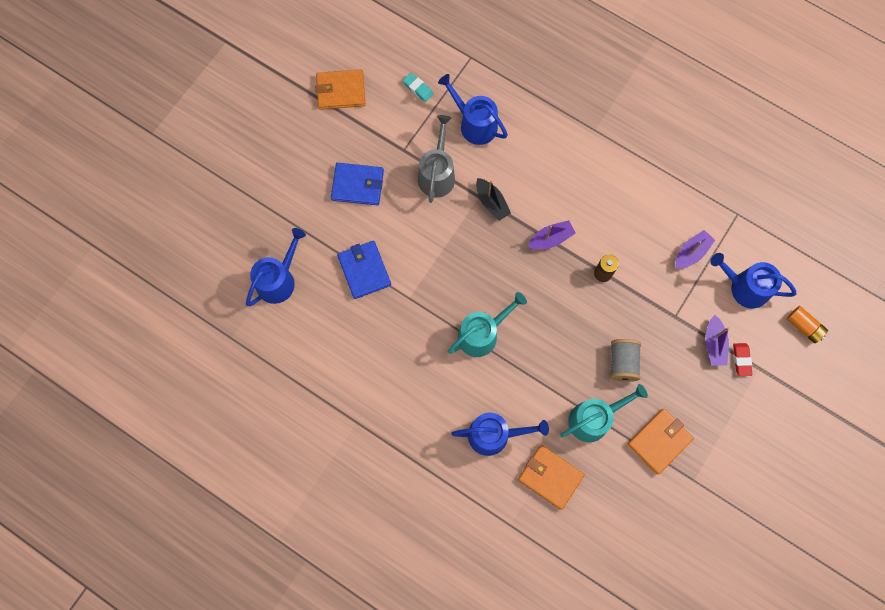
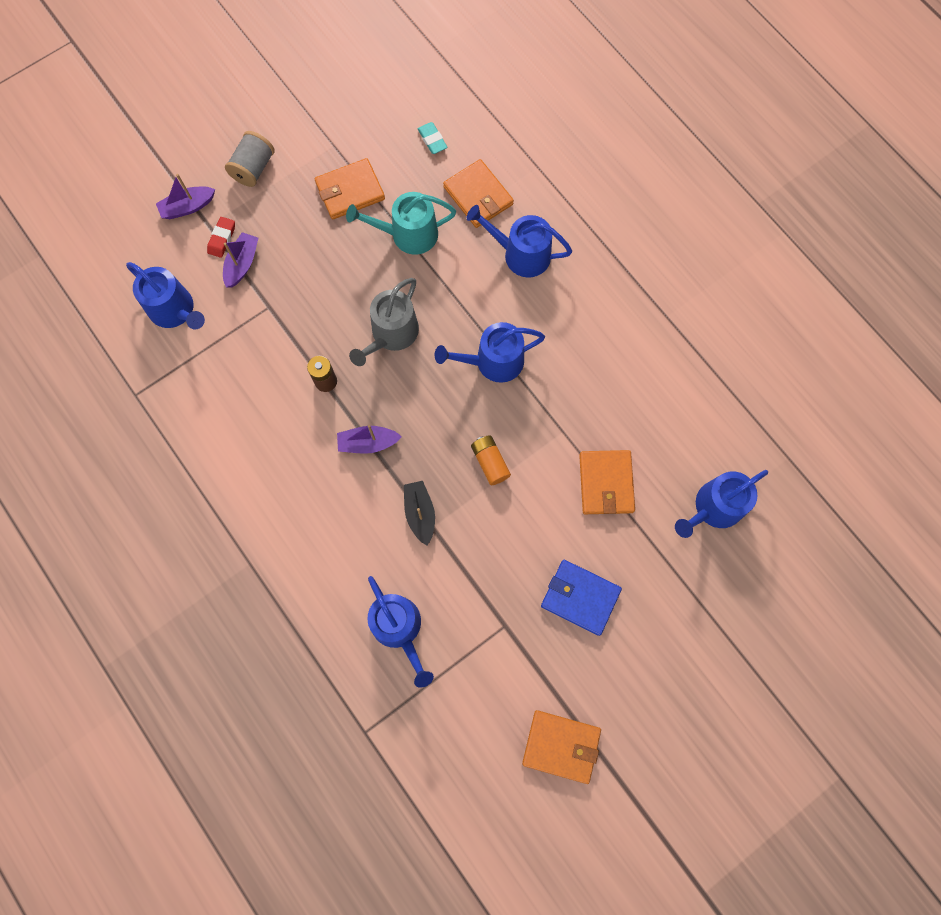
camera: 160 degrees left, 0 degrees up
blue wallet [337,241,391,299] -> orange wallet [579,450,635,514]
turquoise eraser [403,73,434,102] -> turquoise eraser moved to [418,122,447,154]
grey watering can [418,115,455,203] -> grey watering can moved to [349,278,419,366]
turquoise watering can [448,292,527,357] -> blue watering can [435,322,545,383]
grey spool [610,339,641,382] -> grey spool moved to [225,131,275,187]
purple boat [675,230,715,268] -> purple boat moved to [156,174,215,219]
orange battery [787,306,828,343] -> orange battery moved to [471,435,511,485]

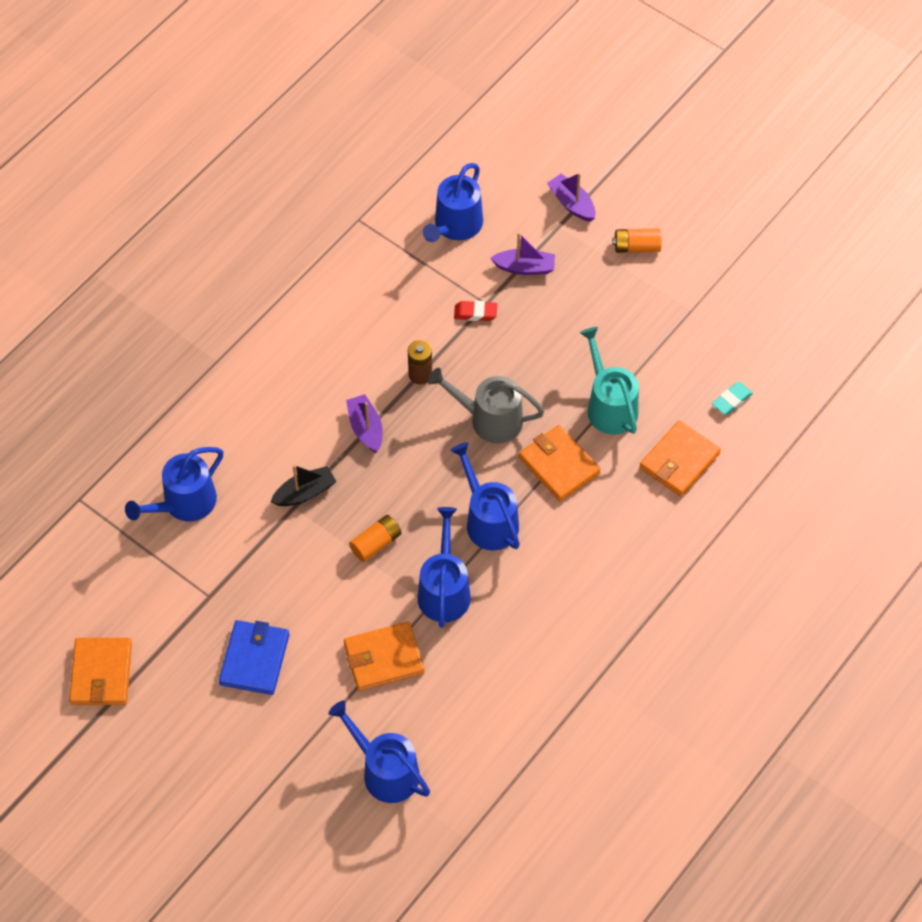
camera: 75 degrees right, 15 degrees down
red eraser [207,217,235,258] -> red eraser moved to [454,301,497,321]
grey spool [225,131,275,187] -> orange battery [612,229,662,253]
orange wallet [315,158,385,219] -> orange wallet moved to [519,425,601,501]
blue watering can [467,205,572,277] -> blue watering can moved to [417,507,471,628]

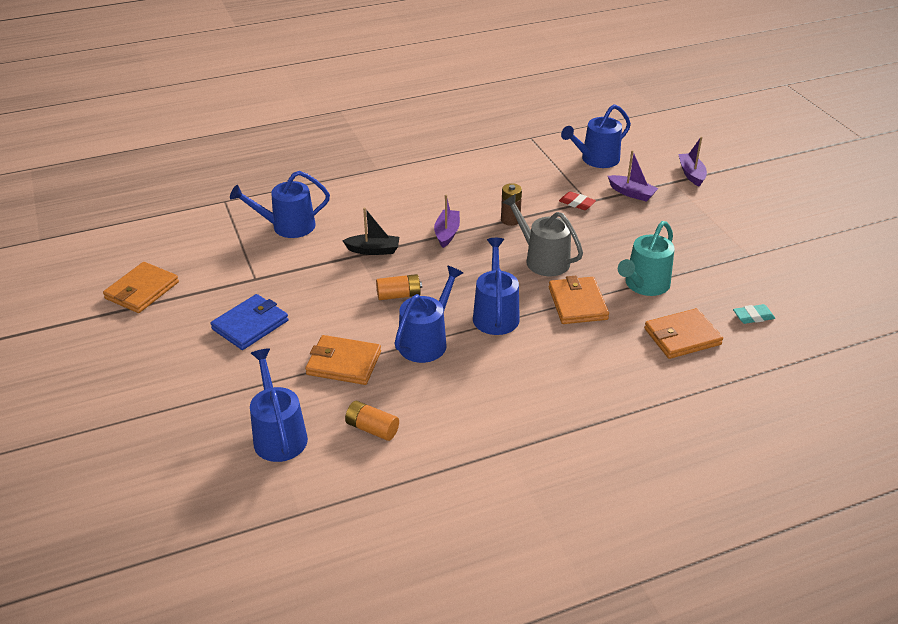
camera: 30 degrees right, 20 degrees down
turquoise watering can [580,327,639,435] -> turquoise watering can turned 150 degrees counterclockwise [618,221,675,296]
orange battery [612,229,662,253] -> orange battery moved to [345,401,399,441]

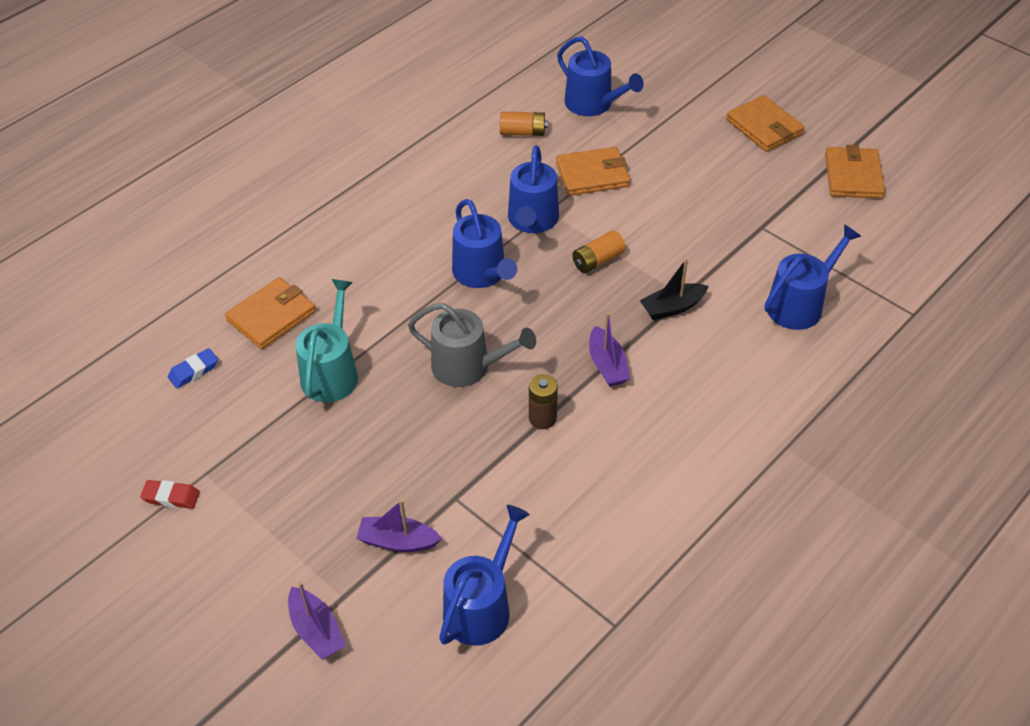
camera: 155 degrees right, 10 degrees up
blue wallet [210,294,289,350] -> none
orange wallet [549,276,609,324] -> orange wallet moved to [726,95,805,152]
red eraser [559,192,596,210] -> red eraser moved to [140,480,200,509]
turquoise eraser [733,304,775,324] -> blue eraser [168,348,218,388]

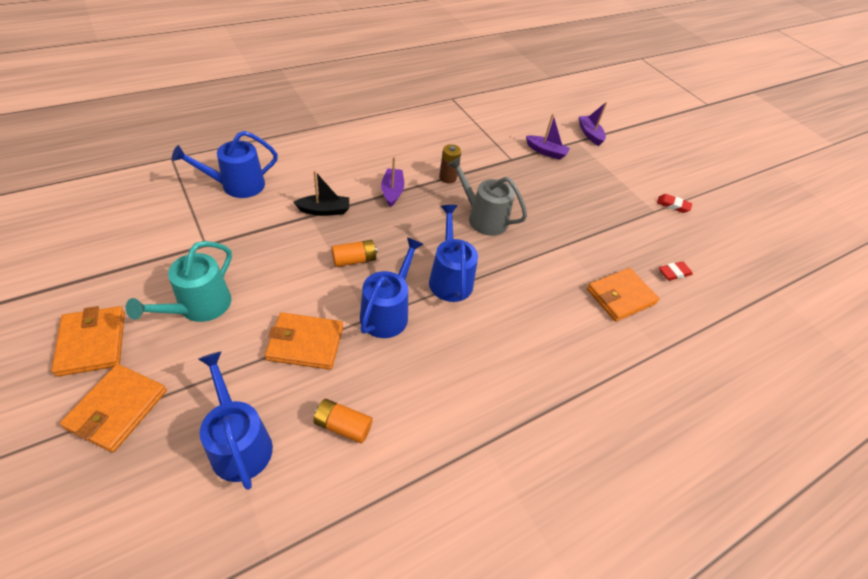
camera: 170 degrees left, 0 degrees up
blue eraser [168,348,218,388] -> red eraser [659,261,693,281]
turquoise watering can [296,279,358,402] -> turquoise watering can moved to [126,241,232,322]
blue watering can [439,505,530,646] -> none
orange wallet [825,145,885,199] -> orange wallet moved to [60,364,167,452]

